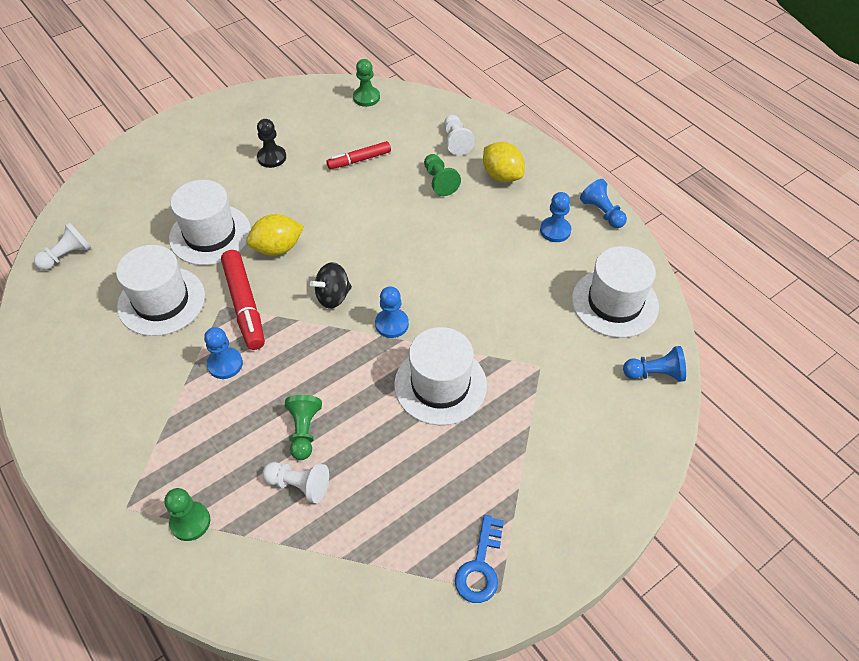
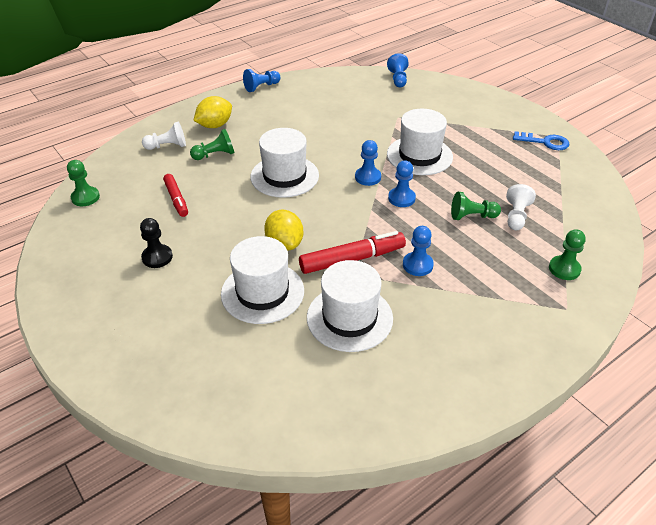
camera: 90 degrees left, 10 degrees down
white pawn [34,222,91,270] -> none
black spinning top [310,262,352,309] -> none
blue pawn [540,192,571,242] -> blue pawn moved to [388,161,416,207]
white hat [572,246,659,338] -> white hat moved to [250,128,319,198]

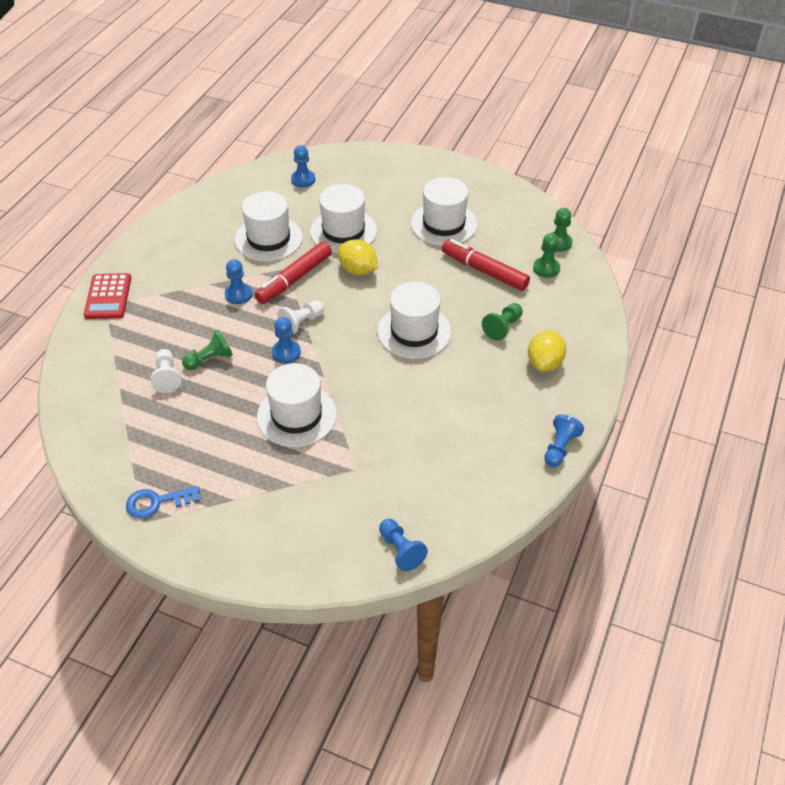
camera: 150 degrees right, 5 degrees up
black pawn [140,218,173,268] -> white hat [411,177,478,246]
white pawn [142,122,186,150] -> white pawn moved to [277,300,324,335]
red marker [163,174,188,217] -> red marker [442,239,530,291], size x1.57
blue pawn [355,140,381,186] -> blue pawn moved to [291,145,315,188]
green pawn [549,229,586,280] -> green pawn moved to [533,233,560,278]
none -> red calculator [84,273,131,319]

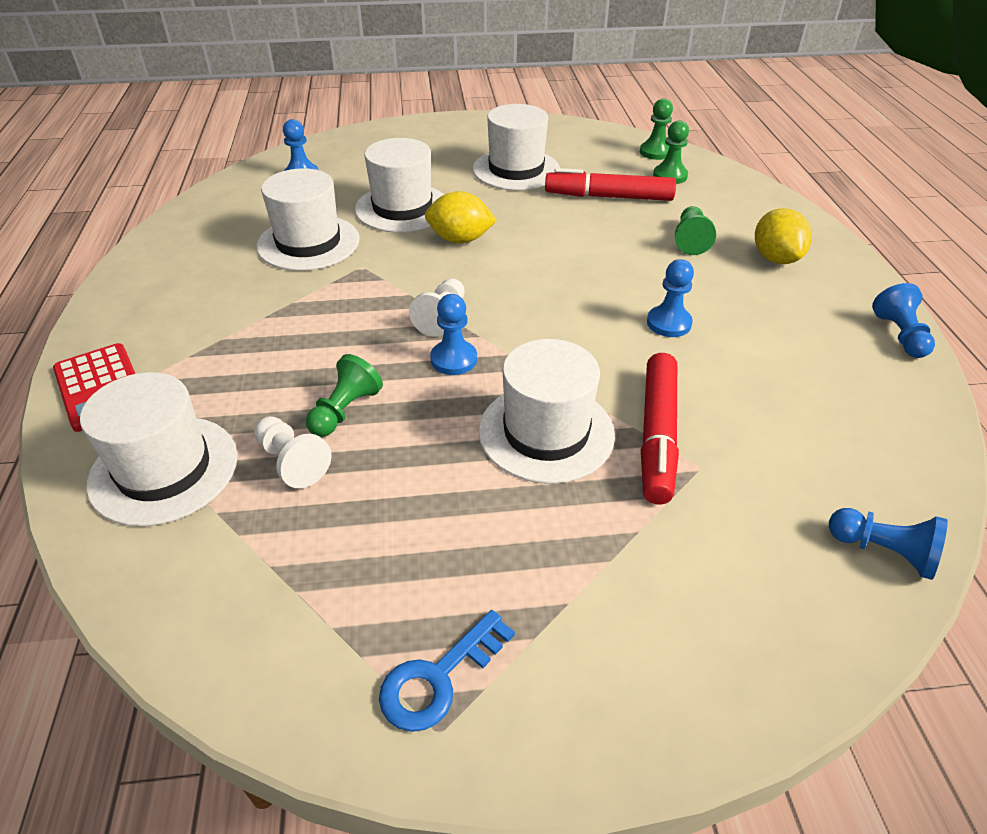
camera: 30 degrees left, 5 degrees down
blue pawn [225,259,252,304] -> blue pawn moved to [647,259,694,337]
red marker [255,242,332,304] -> red marker moved to [641,353,679,504]
white hat [377,282,452,359] -> white hat moved to [80,372,238,526]

